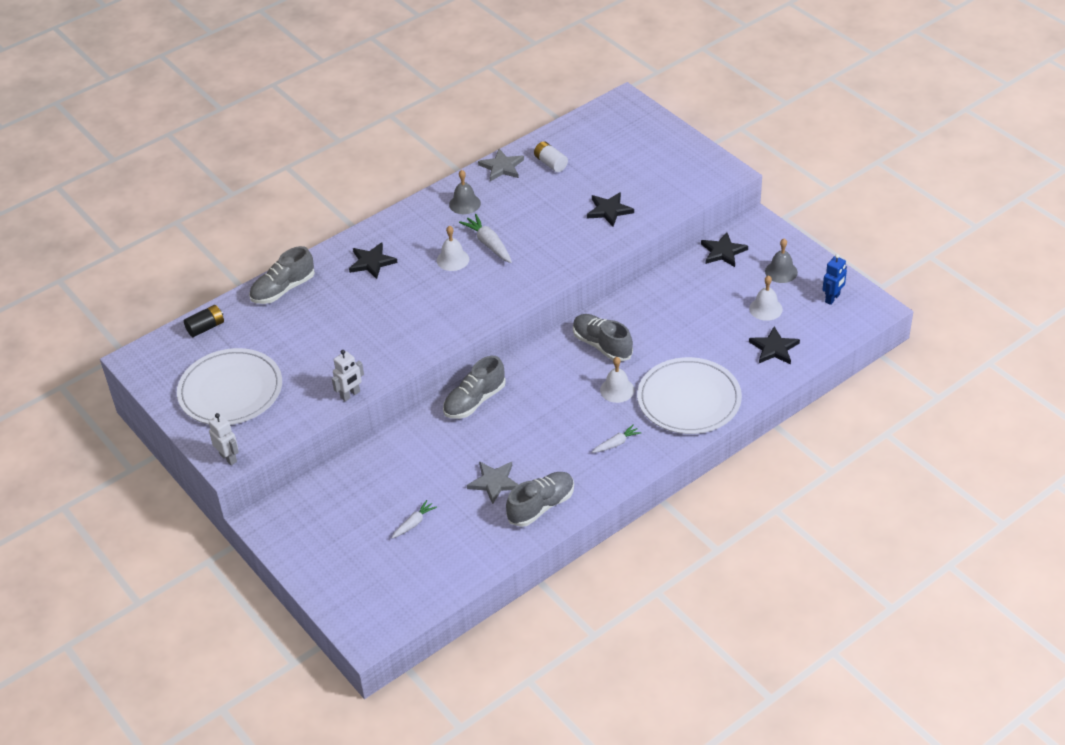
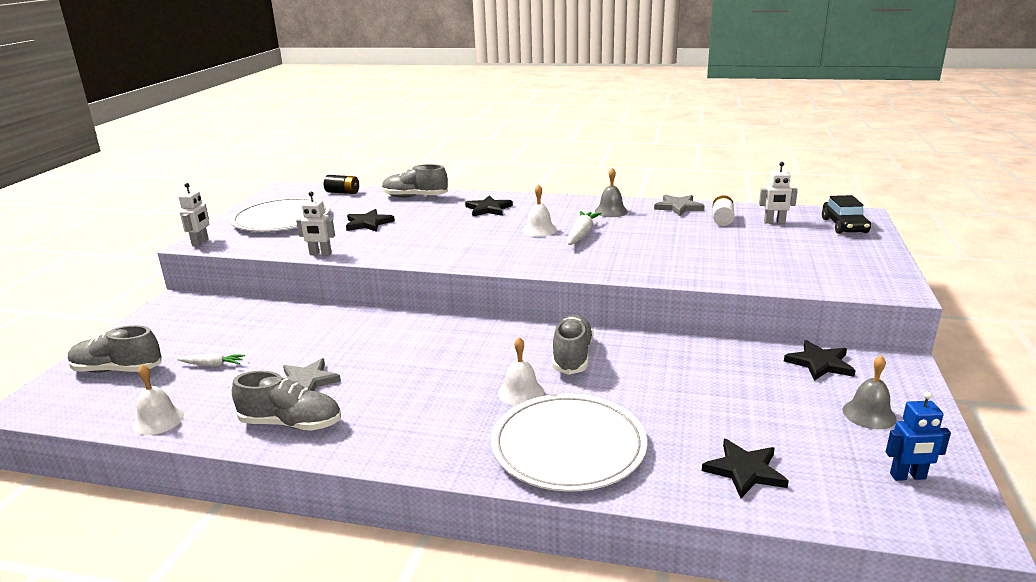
camera: 50 degrees right, 20 degrees down
grey shoe [443,356,506,419] -> grey shoe moved to [68,325,162,373]
black star [587,192,634,226] -> black star moved to [346,209,395,232]
white carrot [592,424,641,453] -> none
white bell [749,275,783,321] -> white bell moved to [132,364,184,435]
none -> white robot [759,162,798,224]
none -> black car [822,195,871,234]

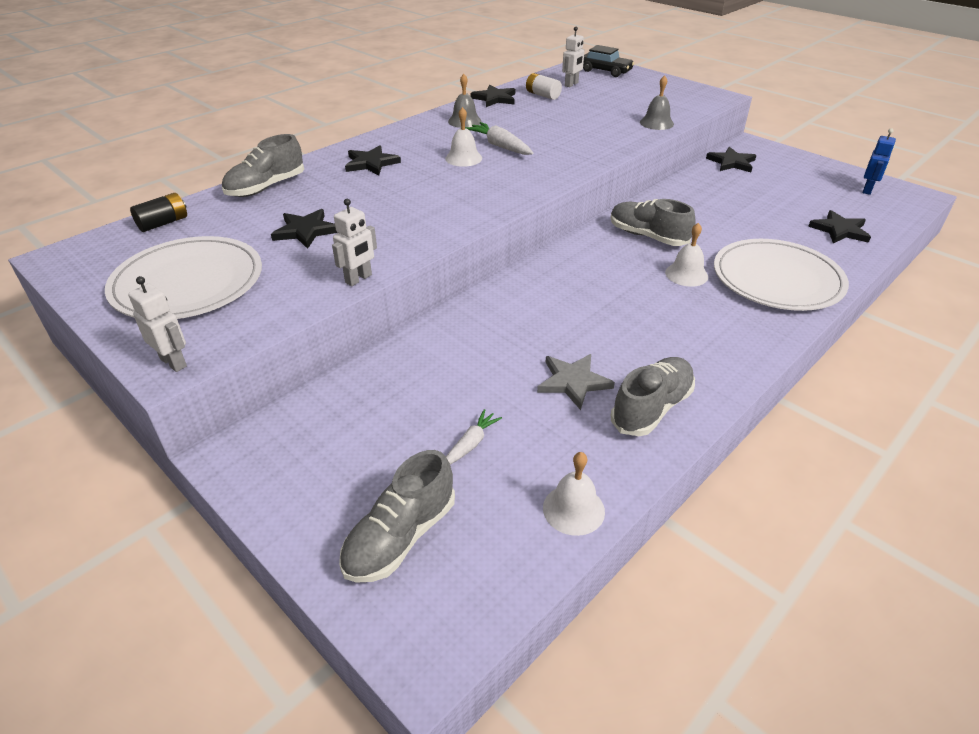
camera: 60 degrees left, 15 degrees up
grey star [654,195,705,216] -> black star [471,85,515,107]
grey bell [842,355,897,429] -> grey bell moved to [640,75,674,130]

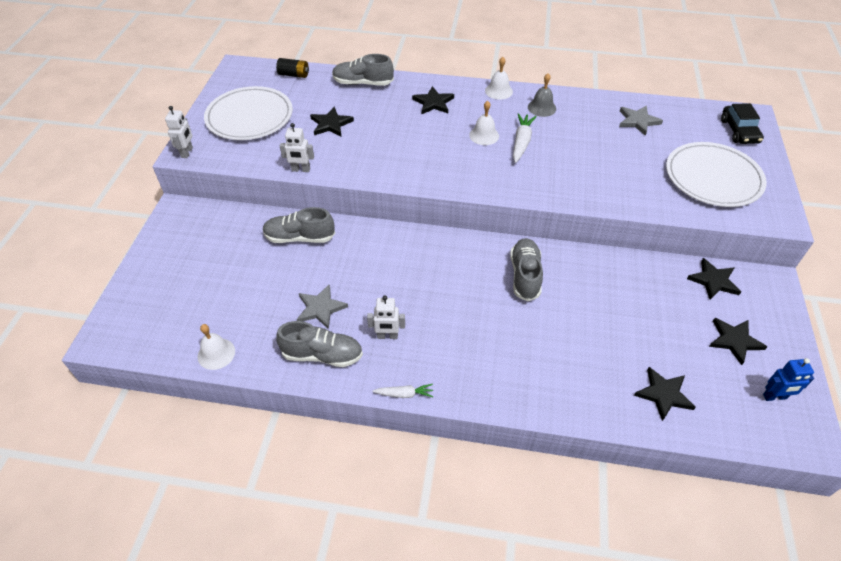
camera: 55 degrees right, 10 degrees up
grey shoe [339,450,455,583] -> grey shoe moved to [262,207,335,243]
white carrot [446,409,502,465] -> white carrot moved to [372,384,434,398]
black star [471,85,515,107] -> black star moved to [709,318,767,365]
white battery [526,73,562,100] -> grey star [619,105,663,136]
white robot [562,27,585,87] -> white robot moved to [367,295,405,339]
grey bell [640,75,674,130] -> none
white bell [665,223,708,287] -> white bell moved to [485,57,513,100]
white plate [714,239,849,311] -> white plate moved to [666,142,767,207]

